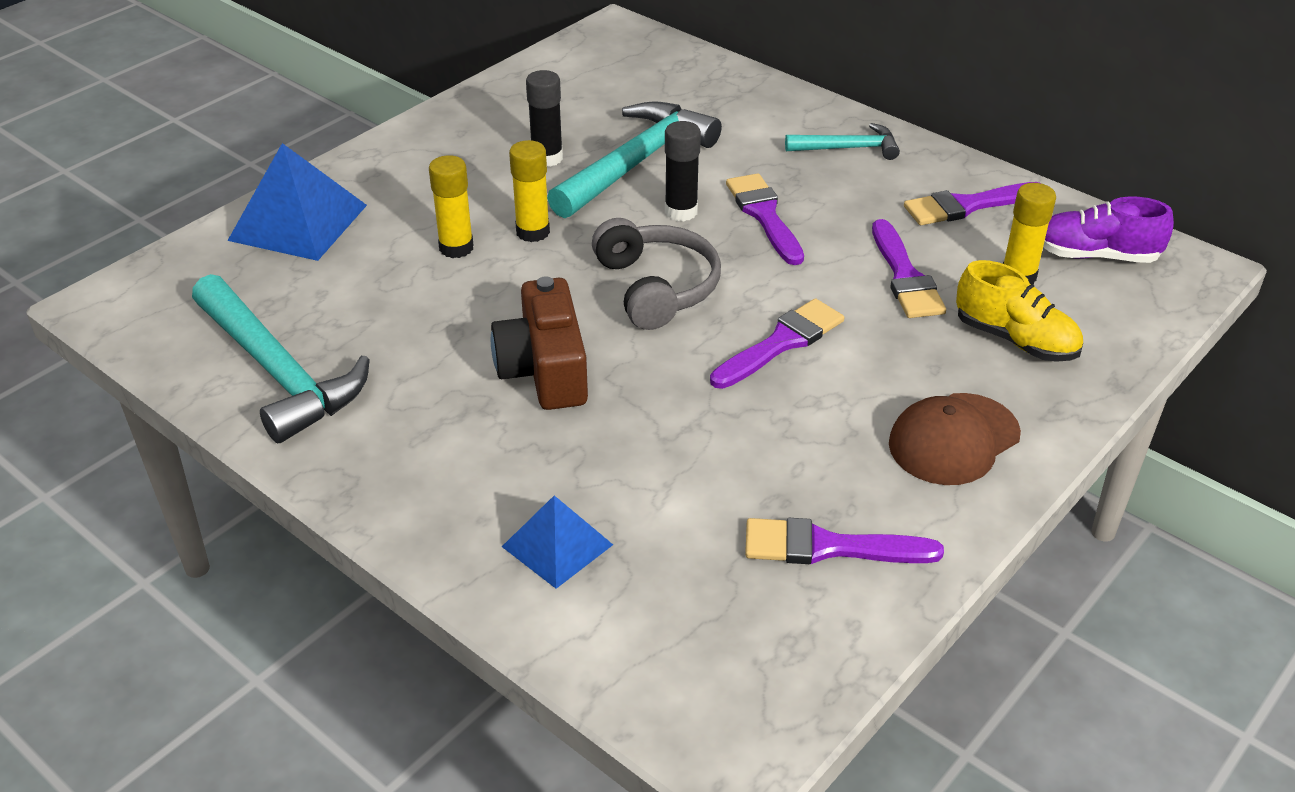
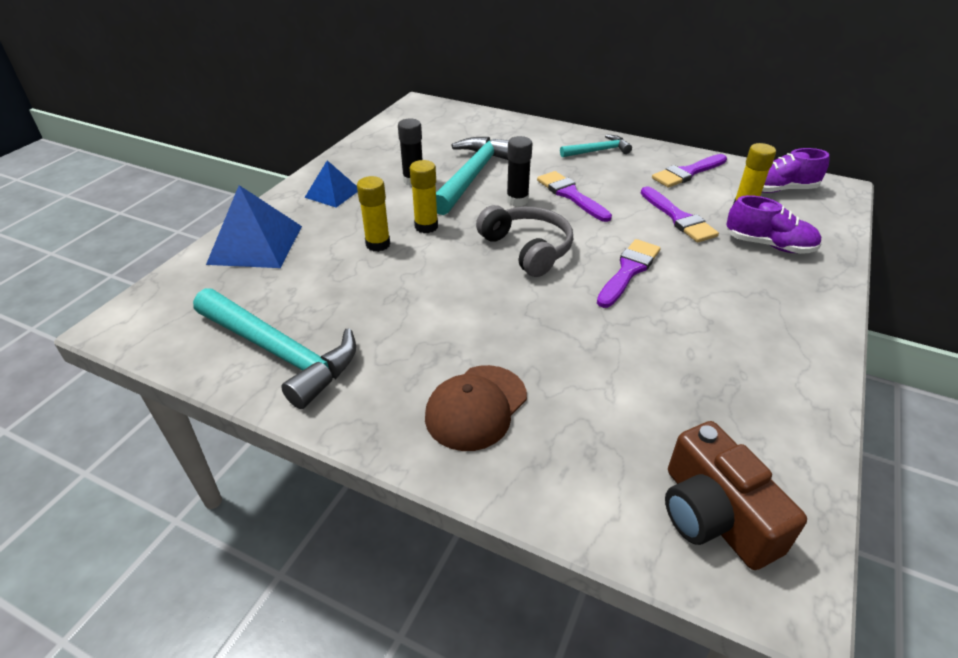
camera: 15 degrees left, 0 degrees up
brown camera [491,276,588,410] -> brown camera moved to [665,421,807,570]
blue pyramid [502,495,613,589] -> blue pyramid moved to [304,160,358,208]
purple brush [745,518,944,564] -> none
brown cap [889,393,1021,485] -> brown cap moved to [425,365,527,451]
yellow shoe [956,260,1083,362] -> purple shoe [726,195,822,254]

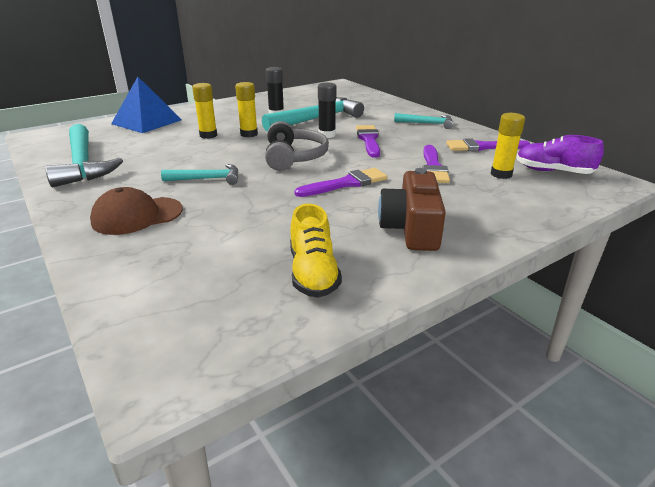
camera: 30 degrees right, 10 degrees down
blue pyramid [304,160,358,208] -> none
brown camera [665,421,807,570] -> brown camera moved to [378,168,446,251]
purple shoe [726,195,822,254] -> none
none -> turquoise hammer [161,164,239,185]
none -> yellow shoe [290,204,342,298]

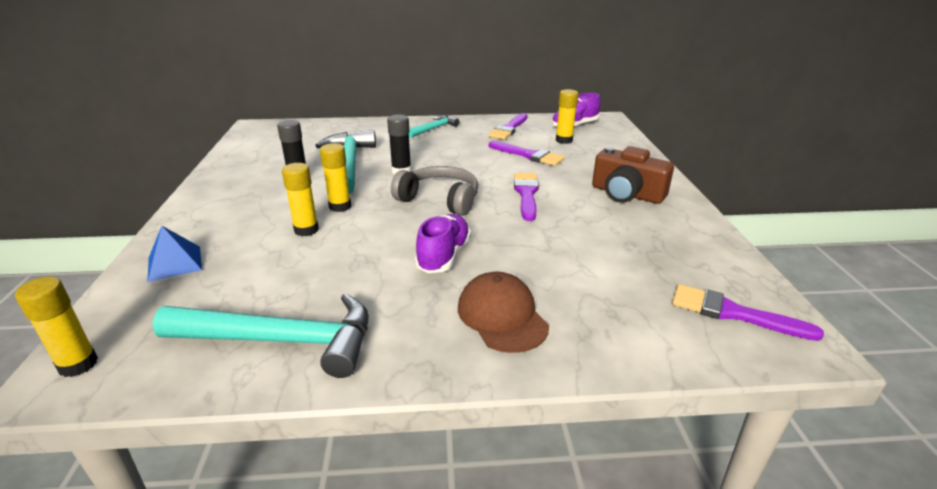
camera: 60 degrees left, 0 degrees up
brown cap [90,187,183,235] -> brown cap turned 150 degrees clockwise [458,272,549,353]
blue pyramid [111,77,182,133] -> blue pyramid [147,226,202,282], size x0.61
turquoise hammer [161,164,239,185] -> purple shoe [415,214,471,273]
yellow shoe [290,204,342,298] -> none
purple brush [356,125,380,158] -> purple brush moved to [672,284,824,341]
none -> yellow glue stick [15,277,98,377]

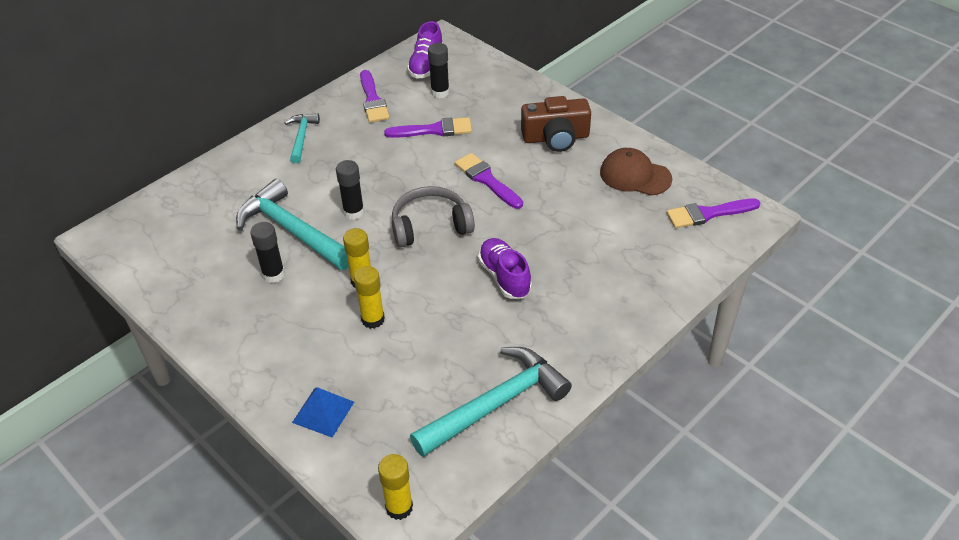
camera: 40 degrees left, 15 degrees up
brown cap [458,272,549,353] -> brown cap moved to [600,148,672,196]
yellow glue stick [556,89,578,144] -> black glue stick [428,43,450,98]

